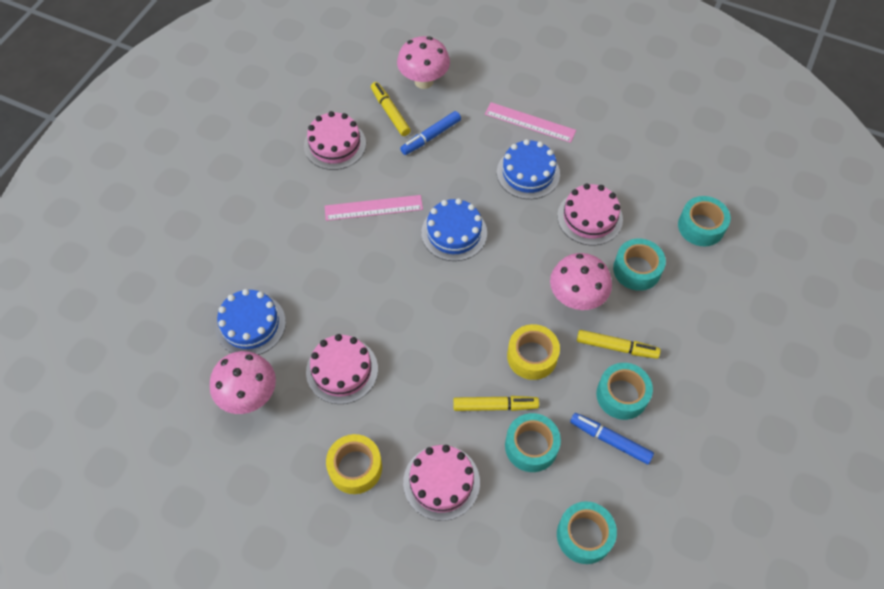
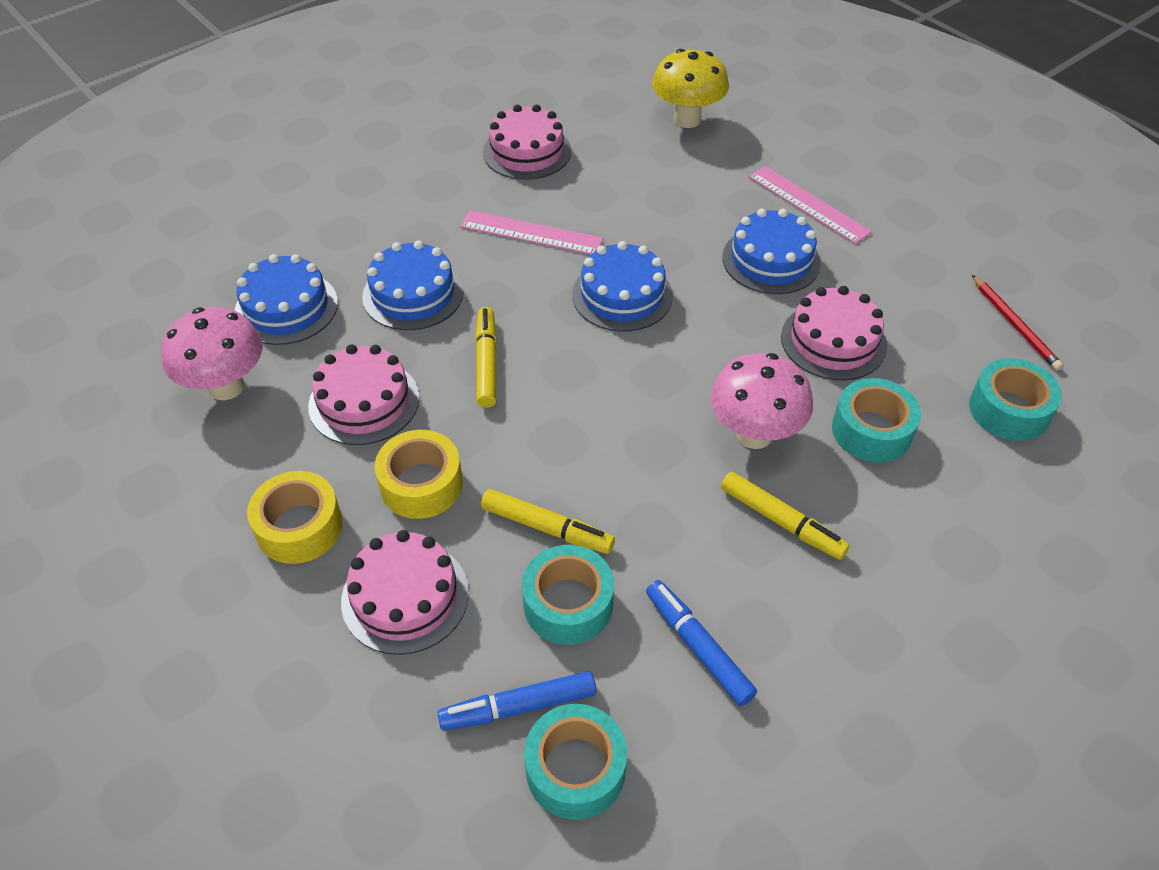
camera: 25 degrees right, 10 degrees down
yellow marker [371,82,411,136] -> yellow marker moved to [475,307,497,408]
pink mushroom [397,36,450,89] -> yellow mushroom [652,49,729,128]
blue marker [400,111,461,155] -> blue marker moved to [438,671,596,731]
yellow tape [507,324,560,380] -> yellow tape moved to [375,430,463,519]
turquoise tape [596,363,653,420] -> none
none -> blue cake [362,240,464,330]
none -> red pencil [972,275,1063,371]

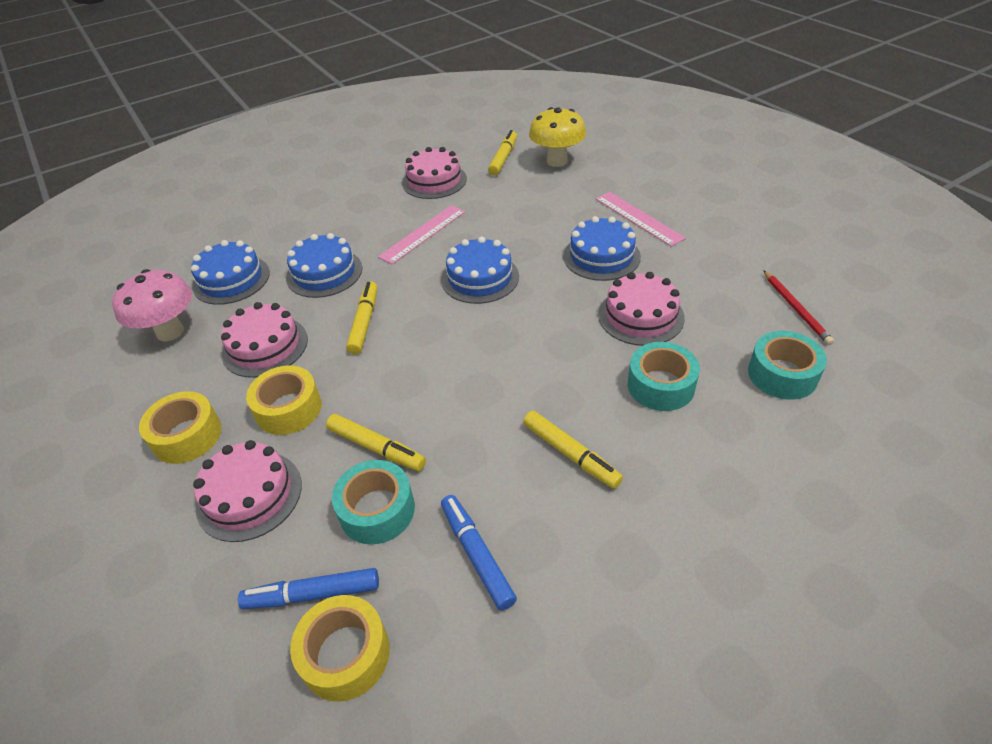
camera: 10 degrees right, 5 degrees down
pink ruler [460,210,603,255] -> pink ruler turned 75 degrees counterclockwise [378,205,465,264]
turquoise tape [524,704,627,820] -> yellow tape [290,595,390,702]
pink mushroom [710,353,813,449] -> none
none -> yellow marker [488,130,517,175]

